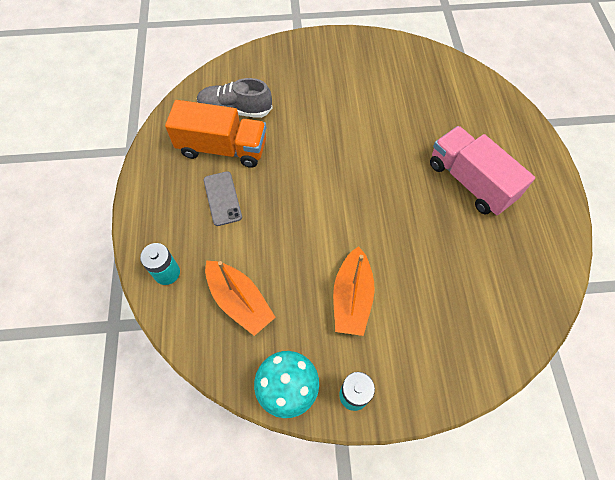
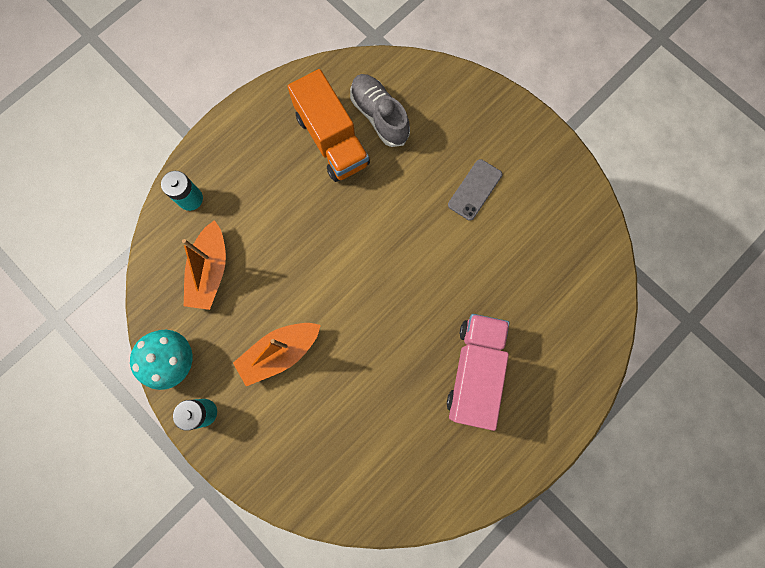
camera: 50 degrees right, 15 degrees up
grey phone [204,171,242,226] -> grey phone moved to [448,159,502,221]

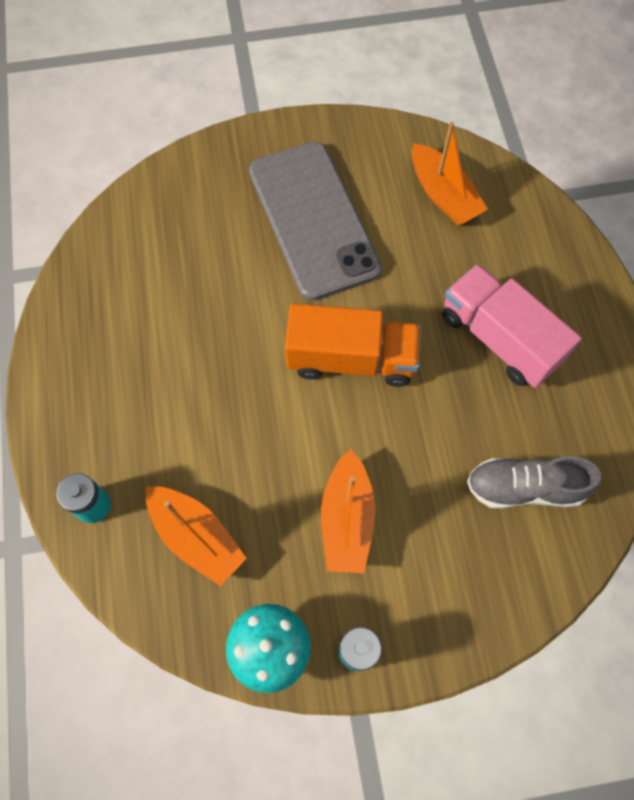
camera: 55 degrees left, 10 degrees down
orange truck [287,69,370,182] -> orange truck moved to [285,303,421,387]
grey shoe [350,74,410,147] -> grey shoe moved to [467,456,601,509]
grey phone [448,159,502,221] -> grey phone [249,142,382,301], size x2.29
none -> orange boat [412,122,488,225]

